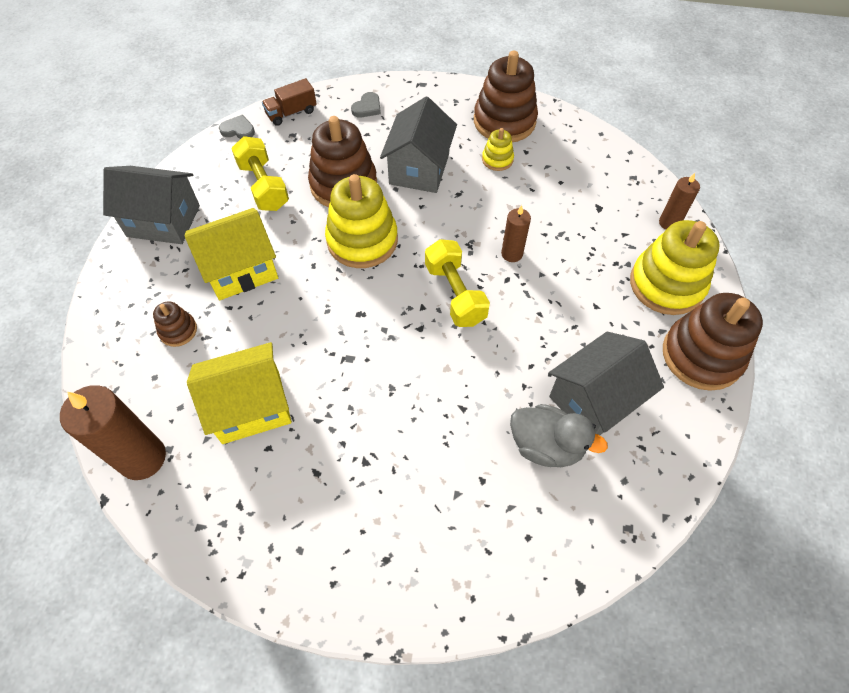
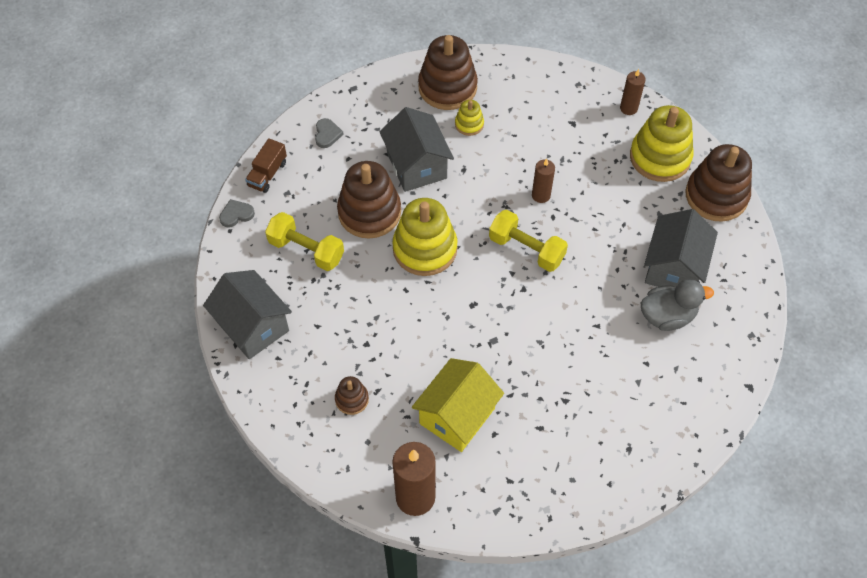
camera: 35 degrees left, 0 degrees up
grey house [103,166,200,244] -> grey house turned 75 degrees clockwise [203,270,292,360]
yellow house [184,208,278,300] -> none

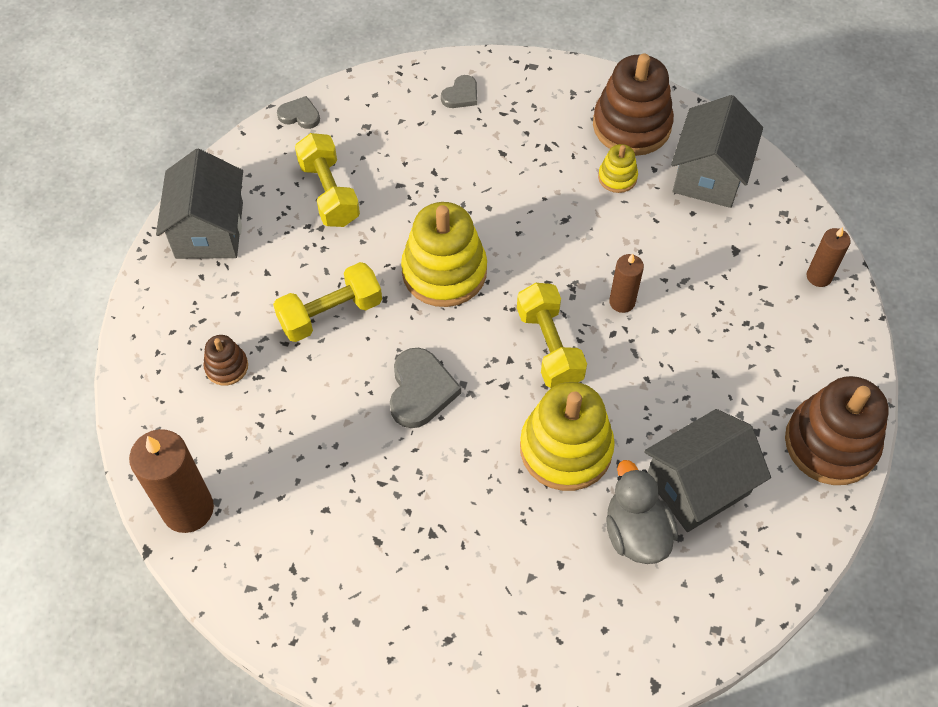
camera: 40 degrees right, 0 degrees up
brown truck [245,138,287,193] -> none
brown stacking toy [337,161,401,239] -> none
grey house [379,107,454,192] -> grey house moved to [671,95,763,208]
yellow house [412,358,504,452] -> none
yellow stacking toy [630,105,694,182] -> yellow stacking toy moved to [520,382,615,491]
grey duck [641,279,714,331] -> grey duck turned 135 degrees counterclockwise [606,460,678,564]
none -> yellow dumbbell [273,262,382,342]
none -> grey heart [390,348,461,428]

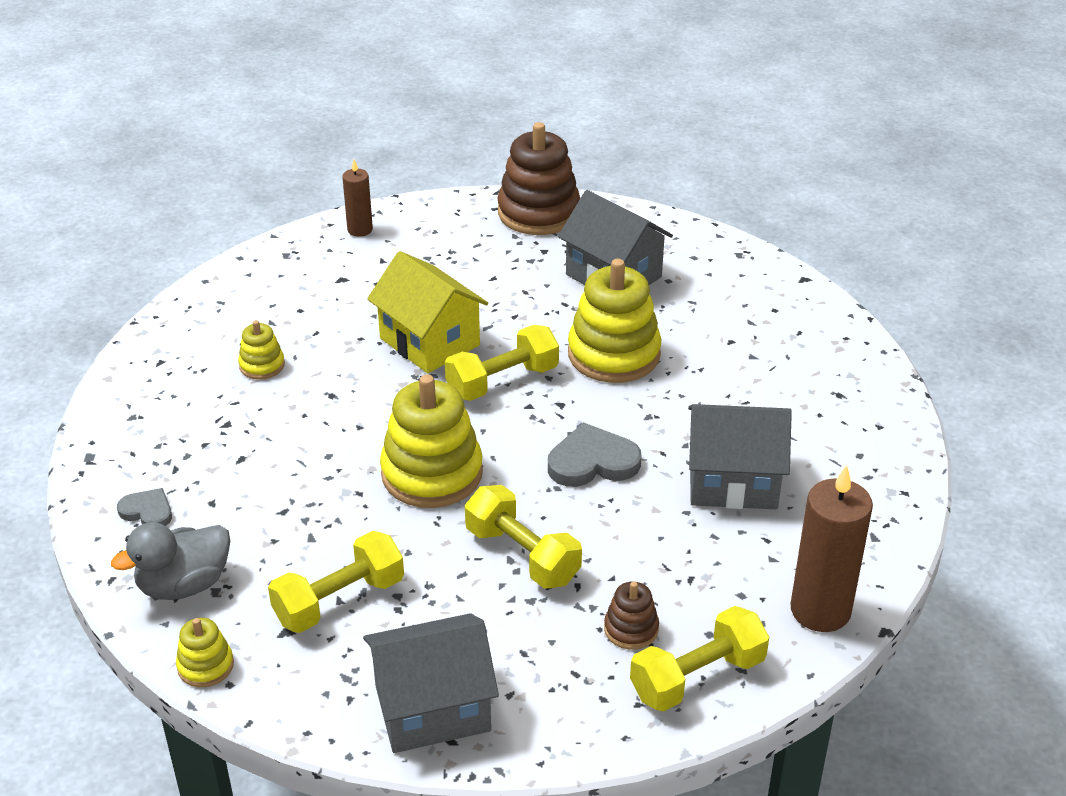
camera: 105 degrees left, 20 degrees down
grey heart [277,96,320,129] -> yellow stacking toy [176,618,234,687]
brown stacking toy [593,54,674,156] -> none
grey duck [606,460,678,564] -> grey duck moved to [111,522,230,600]
brown candle [609,254,644,313] -> yellow house [367,251,488,373]
grey house [671,95,763,208] -> grey house moved to [688,404,792,509]
none -> yellow dumbbell [630,606,769,712]

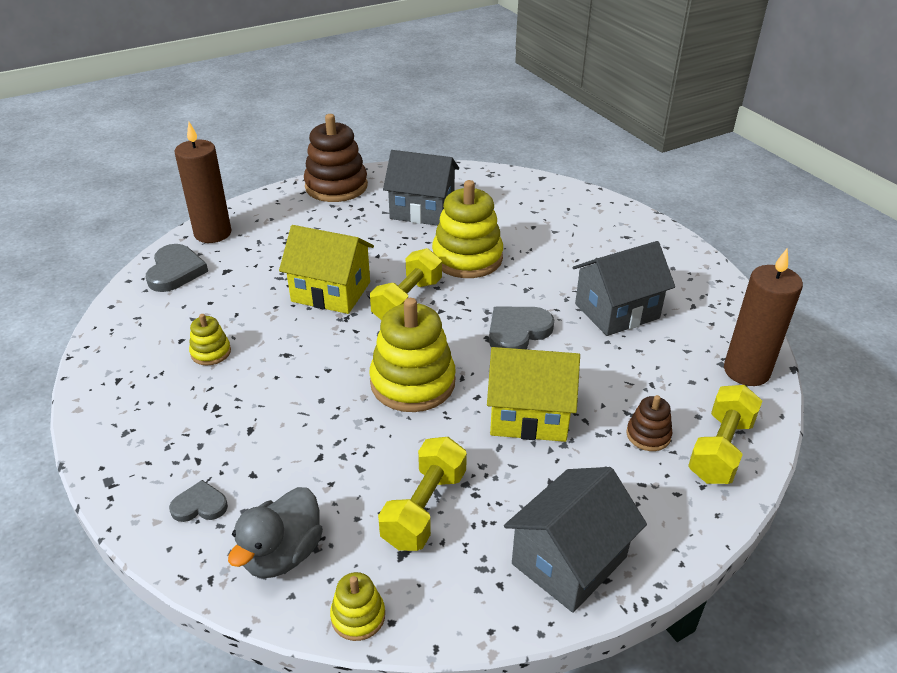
camera: 30 degrees left, 0 degrees up
brown candle [342,160,373,237] -> brown candle [174,122,232,243], size x1.79
yellow dumbbell [465,485,582,589] -> yellow house [487,347,580,442]
none -> grey heart [146,244,208,292]

